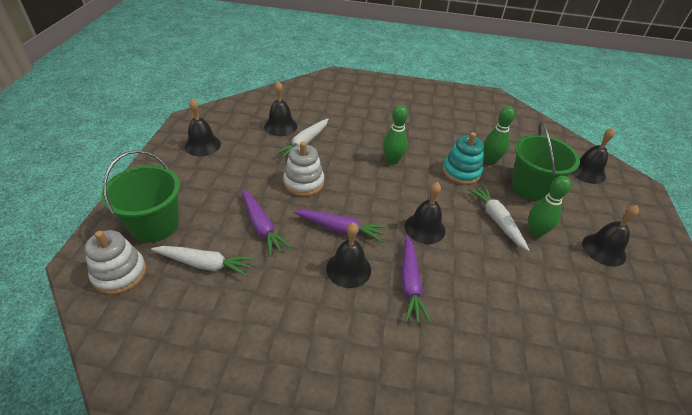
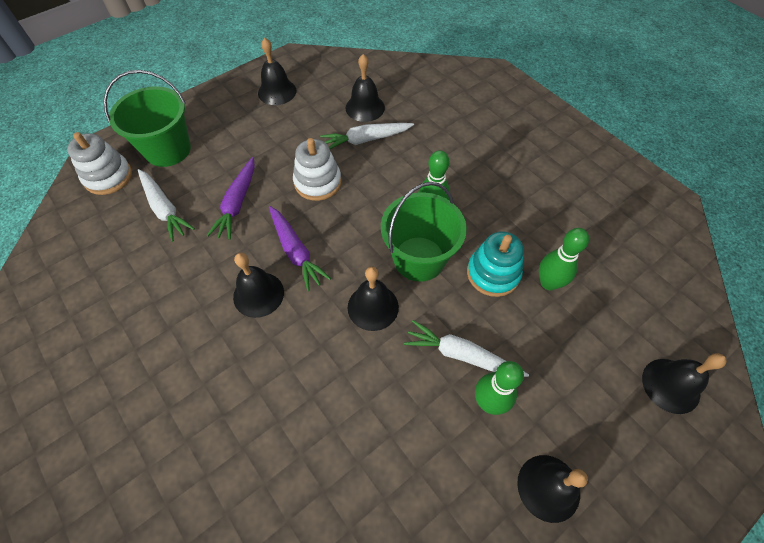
camera: 45 degrees right, 15 degrees up
purple carrot [401,236,431,323] -> none
white carrot [468,185,529,251] -> white carrot turned 90 degrees counterclockwise [404,320,529,377]
green bucket [512,121,580,201] -> green bucket moved to [381,182,467,282]

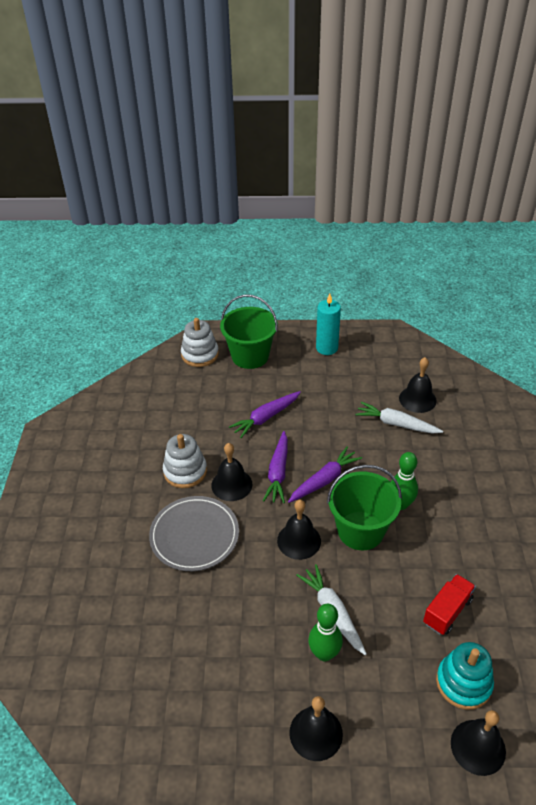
camera: 40 degrees right, 15 degrees down
white carrot [138,169,195,242] -> none
black bell [258,38,297,105] -> none
white stacking toy [293,138,342,201] -> white stacking toy moved to [163,434,207,488]
turquoise stacking toy [467,231,524,297] -> turquoise stacking toy moved to [436,642,494,710]
green bowling pin [539,228,589,290] -> red truck [423,574,476,635]
none -> grey plate [149,496,239,571]
none -> purple carrot [288,447,362,503]
none -> turquoise candle [316,294,341,355]

